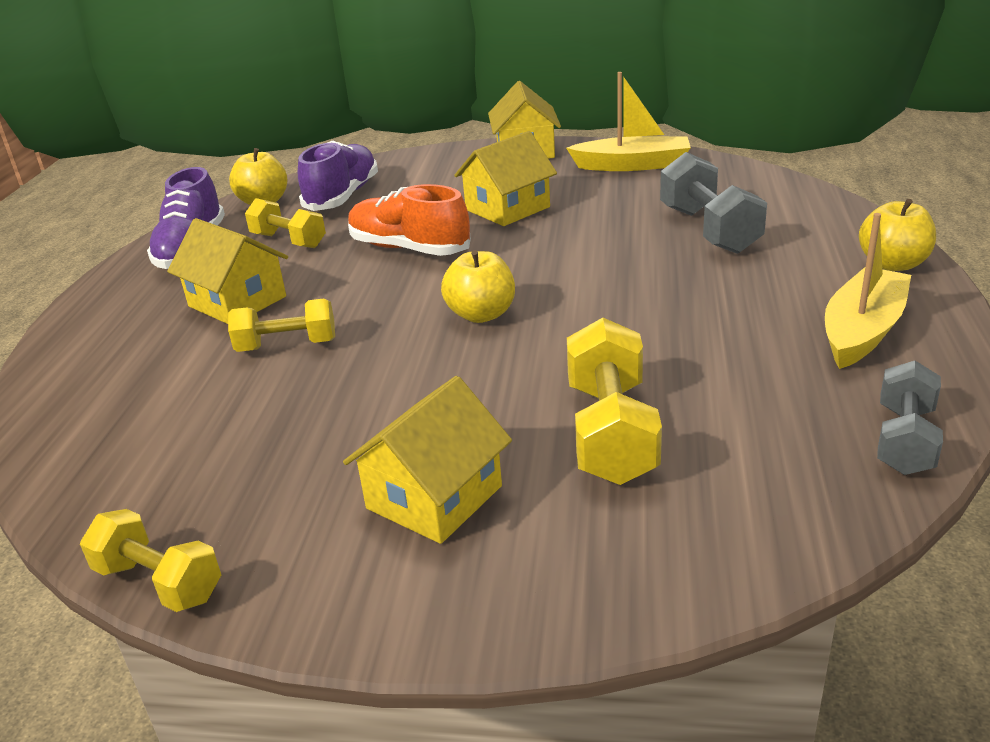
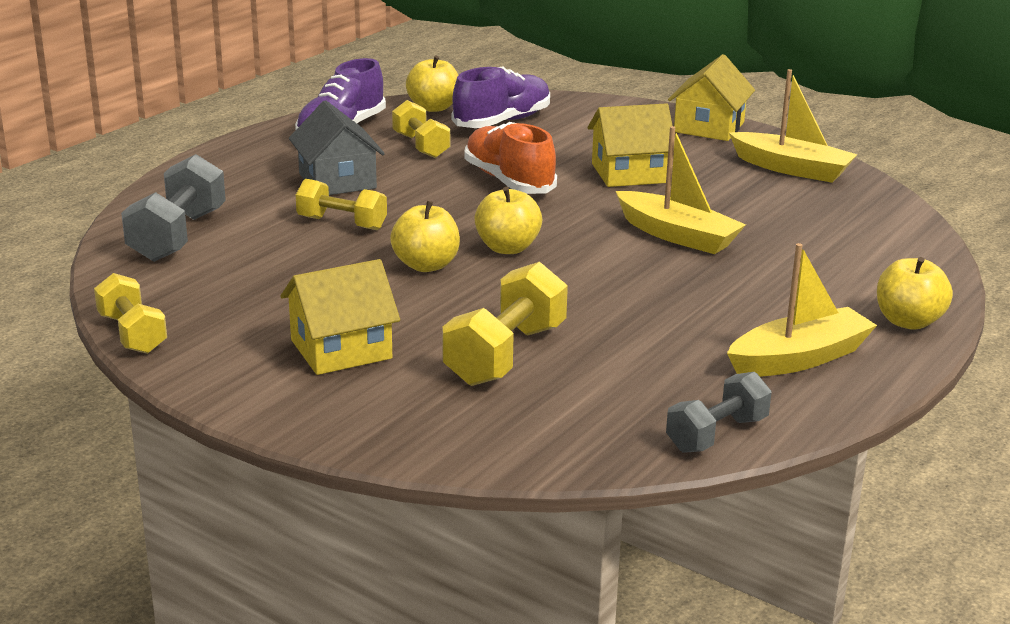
camera: 25 degrees right, 5 degrees down
yellow house [167,218,288,324] -> grey house [289,100,385,195]
grey dumbbell [660,152,767,254] -> grey dumbbell moved to [121,154,226,262]
none -> yellow apple [390,201,460,272]
none -> yellow boat [616,126,746,254]

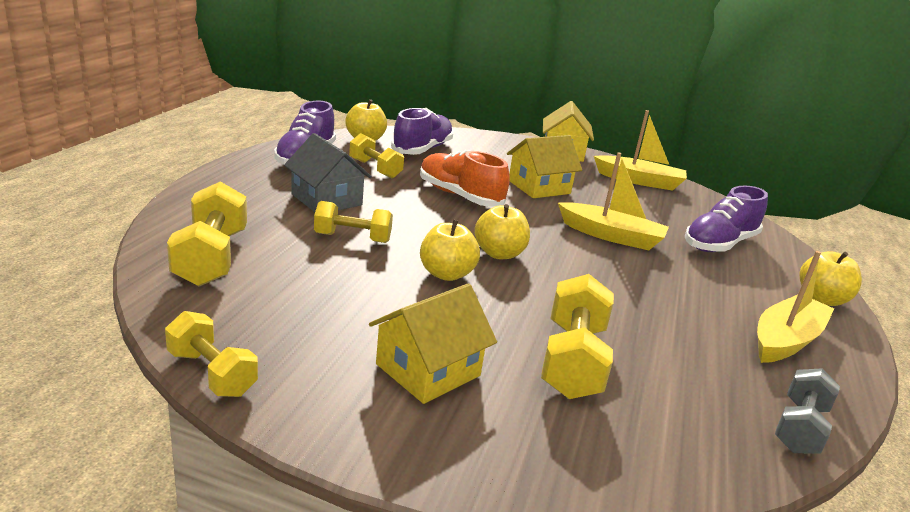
camera: 20 degrees left, 0 degrees up
grey dumbbell [121,154,226,262] -> yellow dumbbell [167,181,247,287]
none -> purple shoe [685,186,768,252]

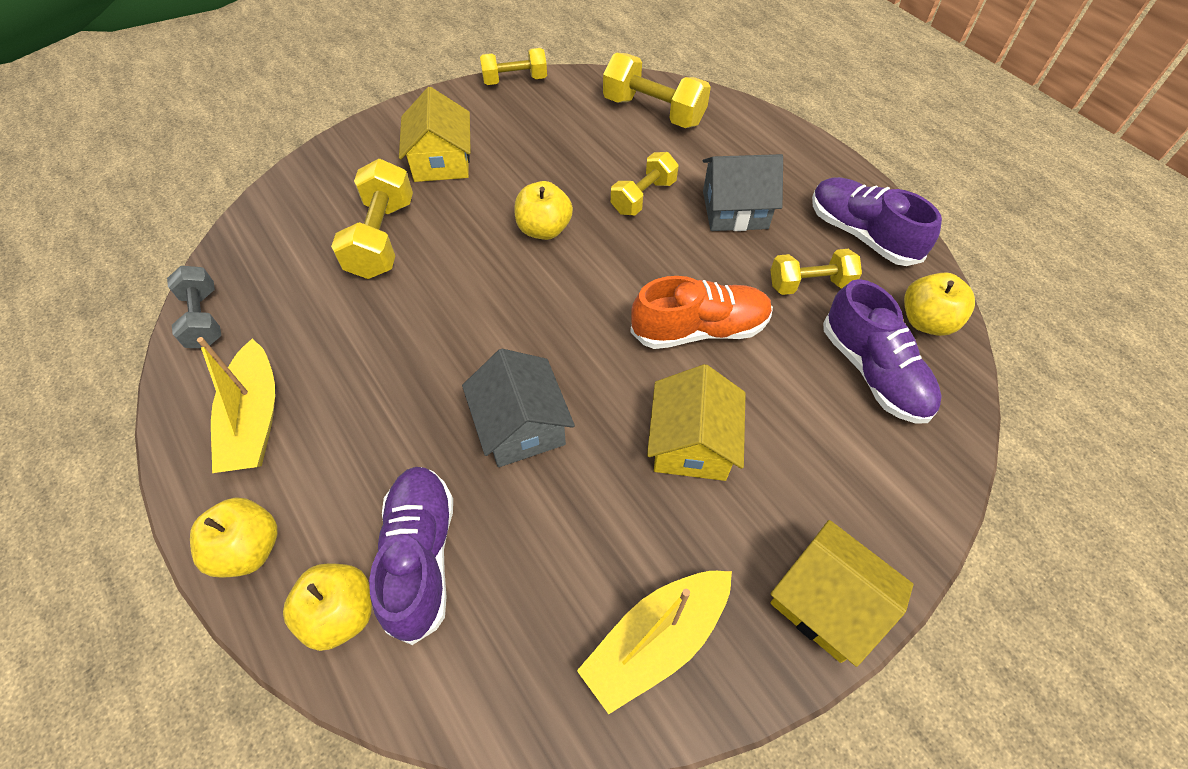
camera: 130 degrees right, 30 degrees up
yellow apple [474,204,530,259] -> yellow apple moved to [283,563,372,651]
yellow dumbbell [541,274,614,399] -> yellow dumbbell turned 45 degrees clockwise [331,159,413,279]
yellow boat [558,152,669,250] -> grey house [462,349,575,467]

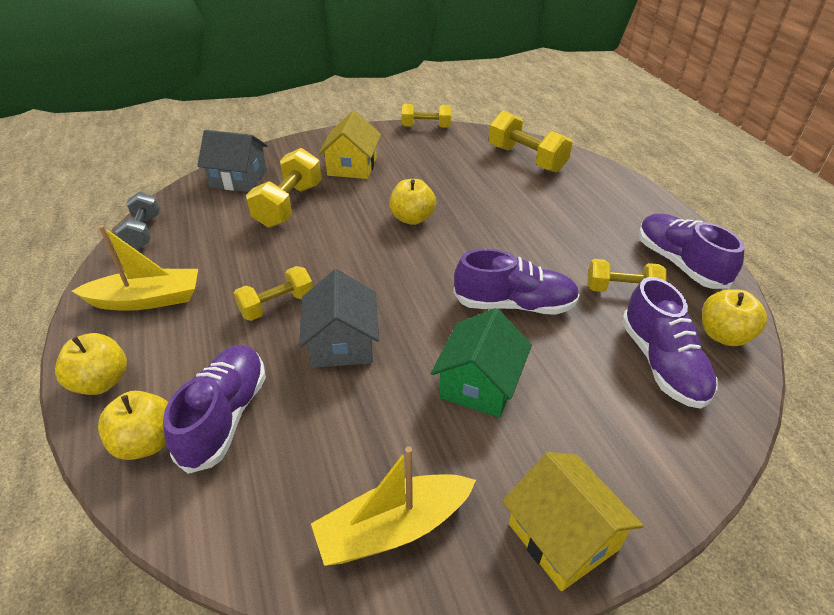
camera: 15 degrees right, 15 degrees down
yellow boat [197,337,275,473] -> yellow boat turned 105 degrees counterclockwise [72,225,198,311]
yellow dumbbell [611,152,678,215] -> yellow dumbbell moved to [234,266,313,321]
orange shoe [630,276,773,349] -> purple shoe [453,249,580,315]
yellow house [647,364,746,481] -> green house [431,308,532,418]
grey house [703,154,783,231] -> grey house moved to [197,130,268,192]

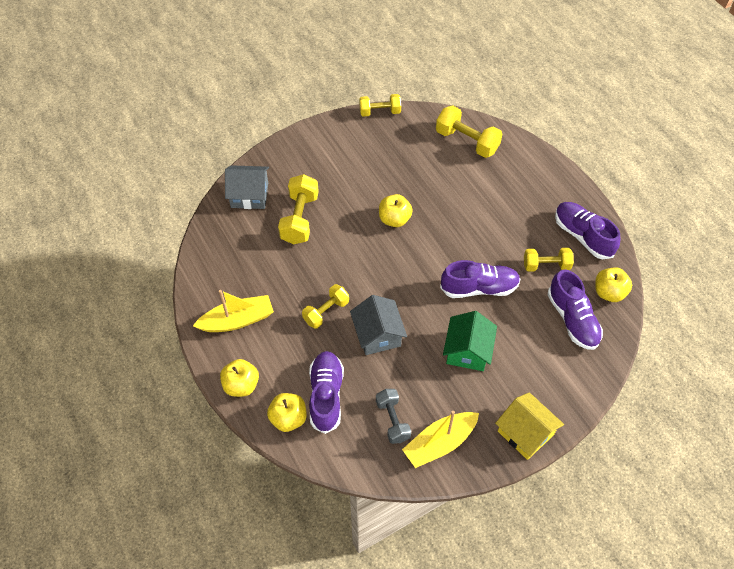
camera: 10 degrees left, 15 degrees up
grey dumbbell [115,192,160,250] -> grey dumbbell moved to [376,389,411,444]
yellow house [318,110,381,179] -> none

